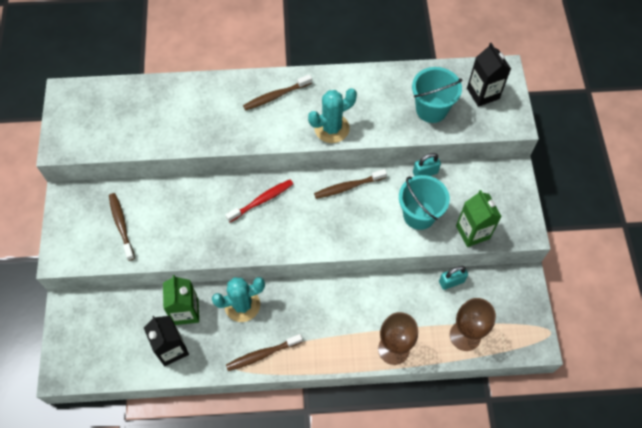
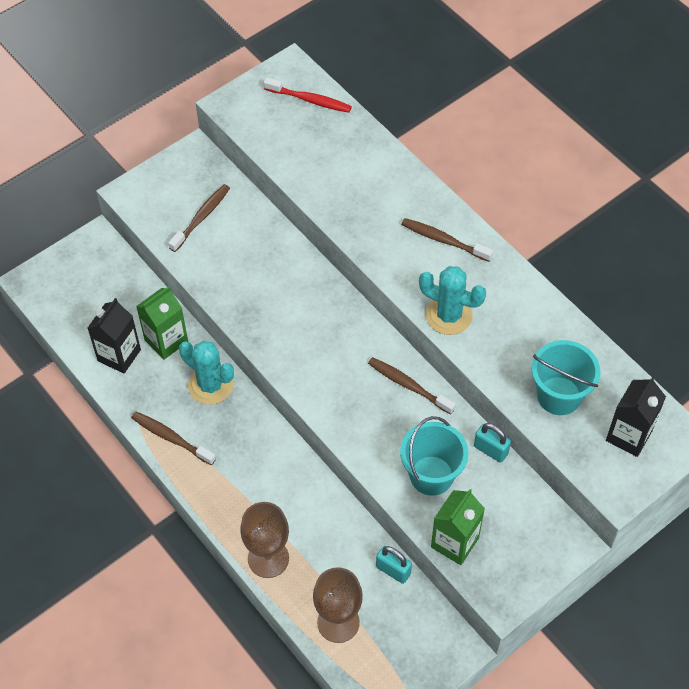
camera: 55 degrees right, 5 degrees down
red toothbrush [225,180,293,222] -> red toothbrush moved to [264,77,352,113]

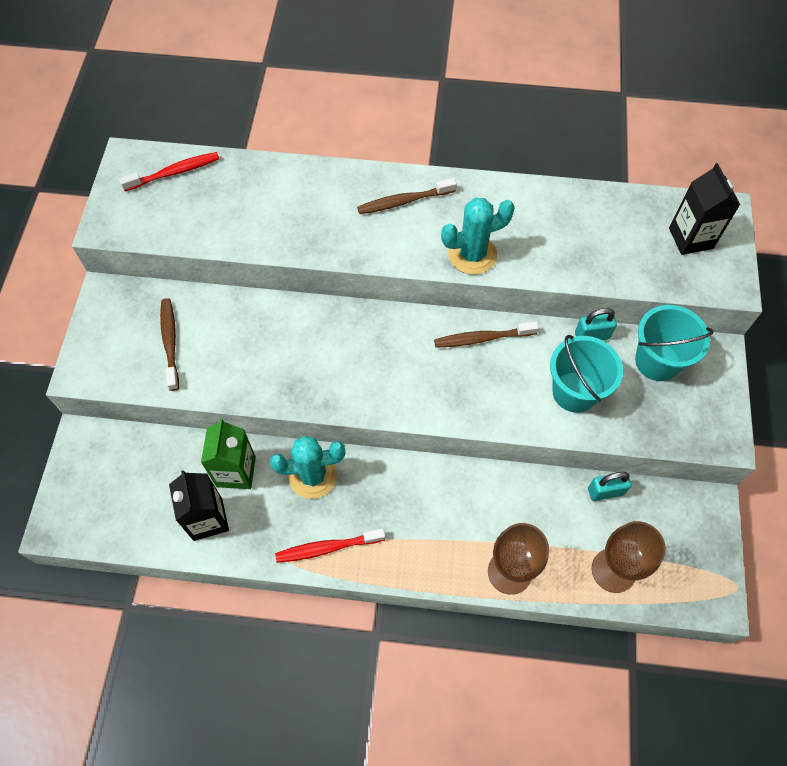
camera: 45 degrees left, 5 degrees up
brown toothbrush [131,411,216,465] -> red toothbrush [275,528,385,563]
green carton [431,489,485,565] -> none
turquoise bucket [532,340,601,415] -> turquoise bucket moved to [635,305,714,381]

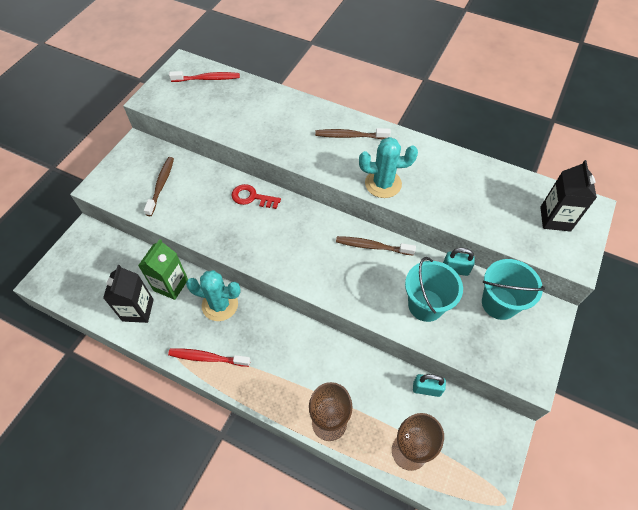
camera: 20 degrees right, 5 degrees down
none -> red key [231,184,281,209]

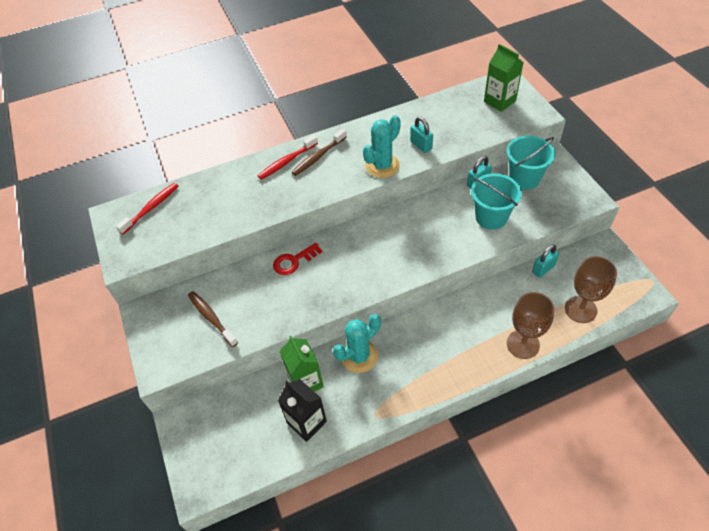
camera: 45 degrees left, 5 degrees down
red toothbrush [168,348,251,367] -> red toothbrush moved to [258,135,318,180]
brown toothbrush [336,236,416,256] -> none
black carton [540,160,597,232] -> green carton [484,44,524,112]
none -> turquoise padlock [410,117,433,153]

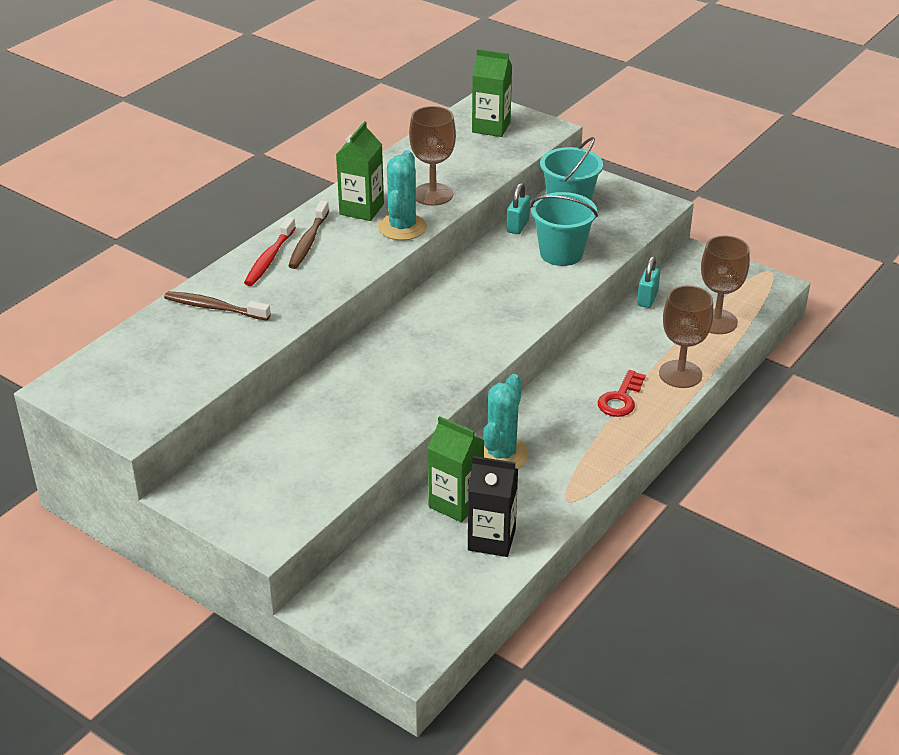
camera: 35 degrees left, 15 degrees down
red toothbrush [116,183,178,235] -> none
brown toothbrush [188,291,238,347] -> brown toothbrush moved to [164,291,271,321]
red key [273,243,322,275] -> red key moved to [598,370,646,417]
turquoise padlock [410,117,433,153] -> brown goblet [409,106,456,206]
none -> green carton [336,121,384,221]

